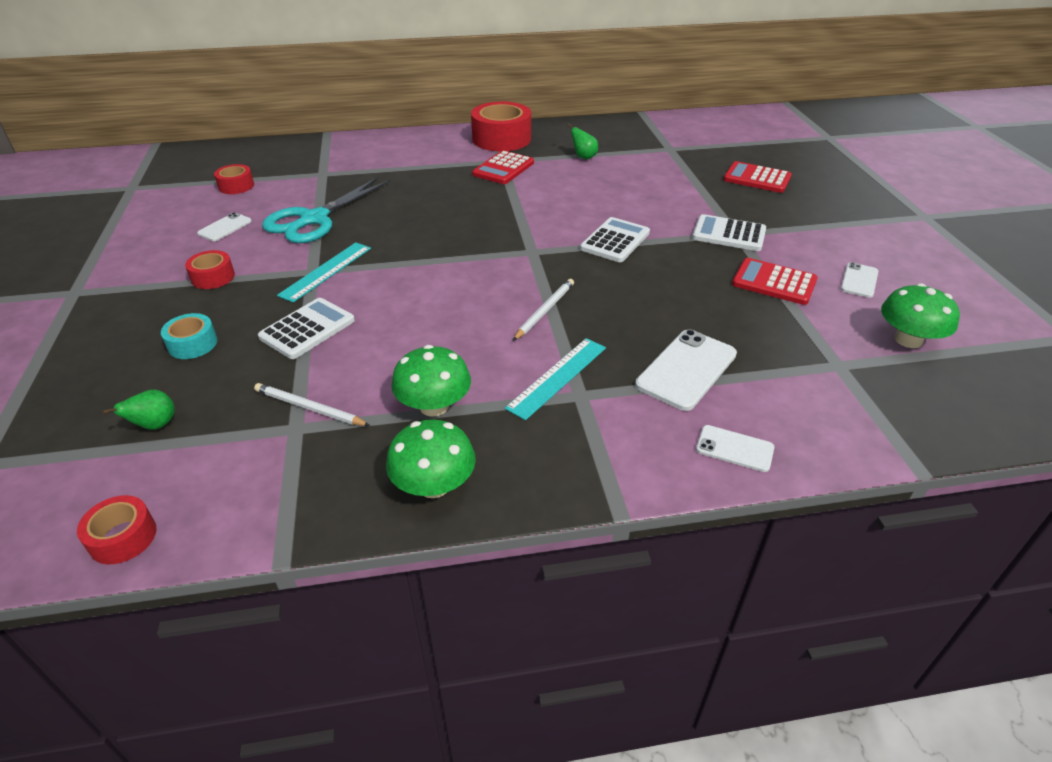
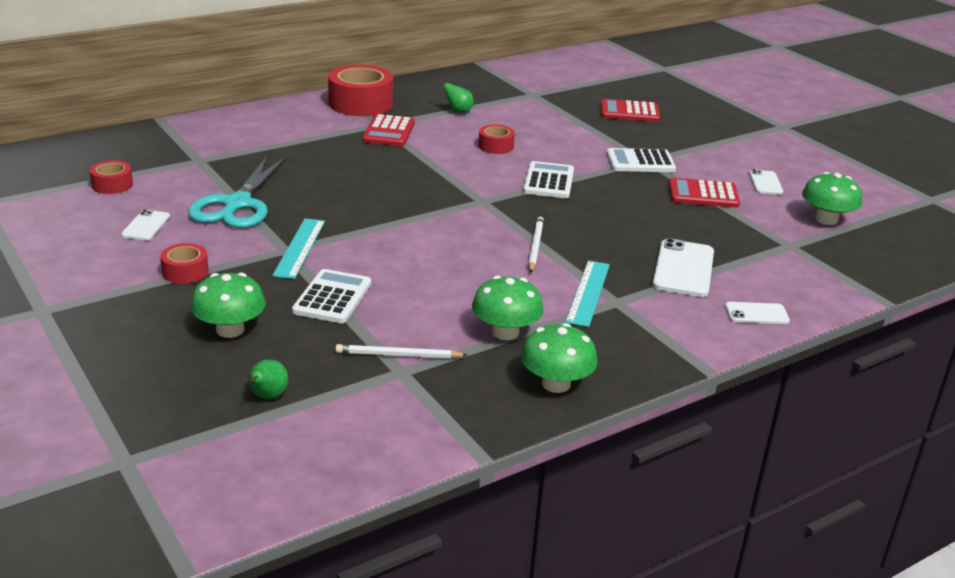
camera: 25 degrees left, 10 degrees down
red tape [77,495,156,564] -> red tape moved to [478,125,515,154]
turquoise tape [161,313,218,359] -> green mushroom [191,273,266,338]

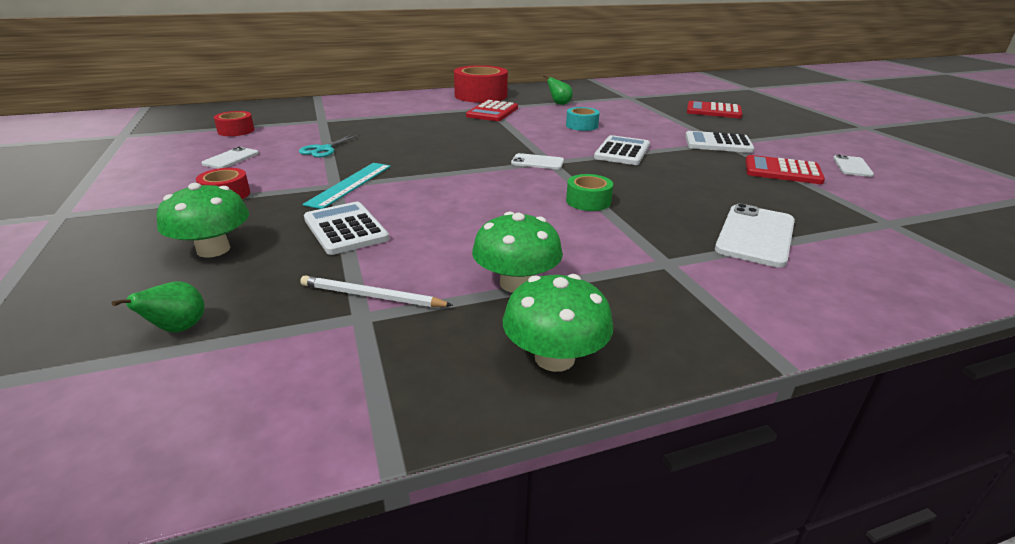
camera: 15 degrees right, 0 degrees up
turquoise scissors [188,156,286,228] -> turquoise scissors [299,134,360,158], size x0.50
white calculator [292,269,371,323] -> white calculator turned 60 degrees counterclockwise [304,202,389,255]
red tape [478,125,515,154] -> turquoise tape [566,107,600,131]
white pencil [528,217,544,273] -> green tape [566,174,613,211]
turquoise ruler [565,260,610,327] -> none
white phone [725,302,790,324] -> white phone moved to [511,153,564,170]
green mushroom [802,172,862,225] -> none

